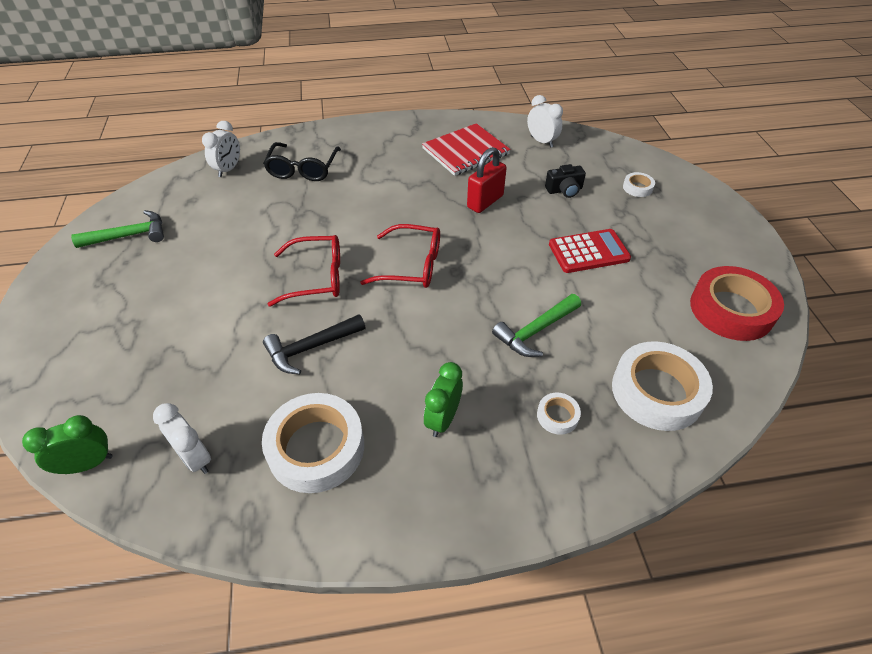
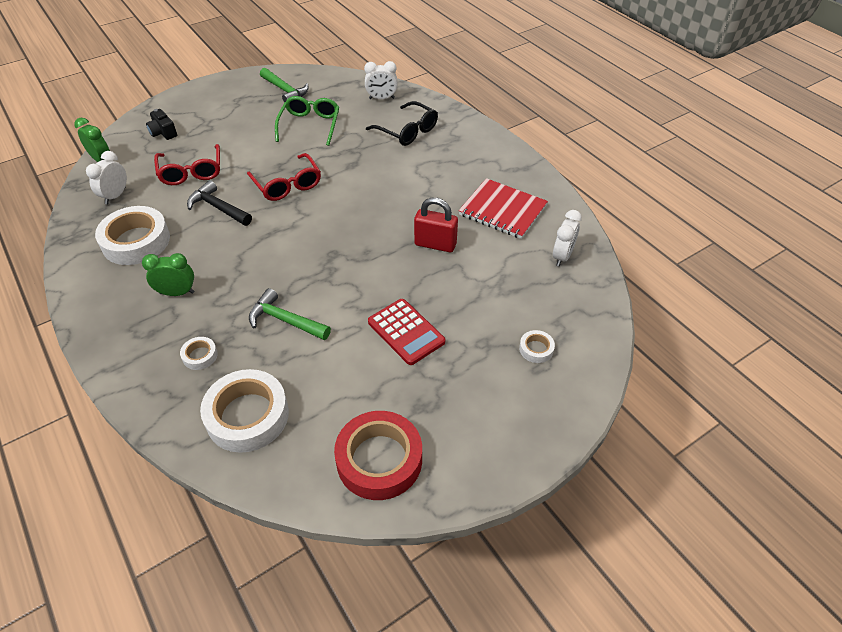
camera: 65 degrees right, 0 degrees up
black glasses [263,142,341,181] -> black glasses turned 120 degrees counterclockwise [366,101,438,146]
red glasses [360,224,440,288] -> red glasses moved to [154,144,220,185]
black camera [545,164,586,198] -> black camera moved to [146,109,177,140]
none -> green glasses [275,96,339,146]

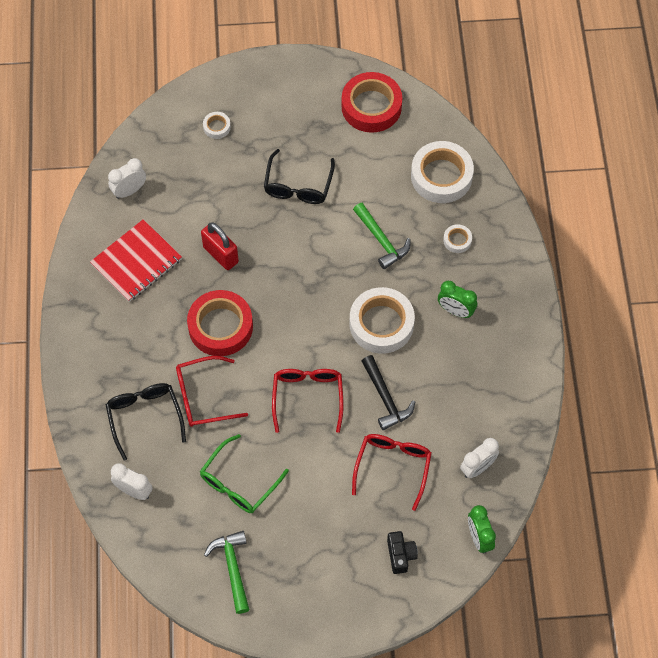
camera: 150 degrees left, 15 degrees up
white tape [95,206,170,265] -> white tape moved to [350,287,415,354]
red calculator [368,299,445,365] -> black glasses [264,149,335,204]
red notebook [459,178,548,239] -> red notebook turned 75 degrees clockwise [90,219,182,302]
none -> red glasses [176,356,248,427]
none -> red tape [187,290,253,356]

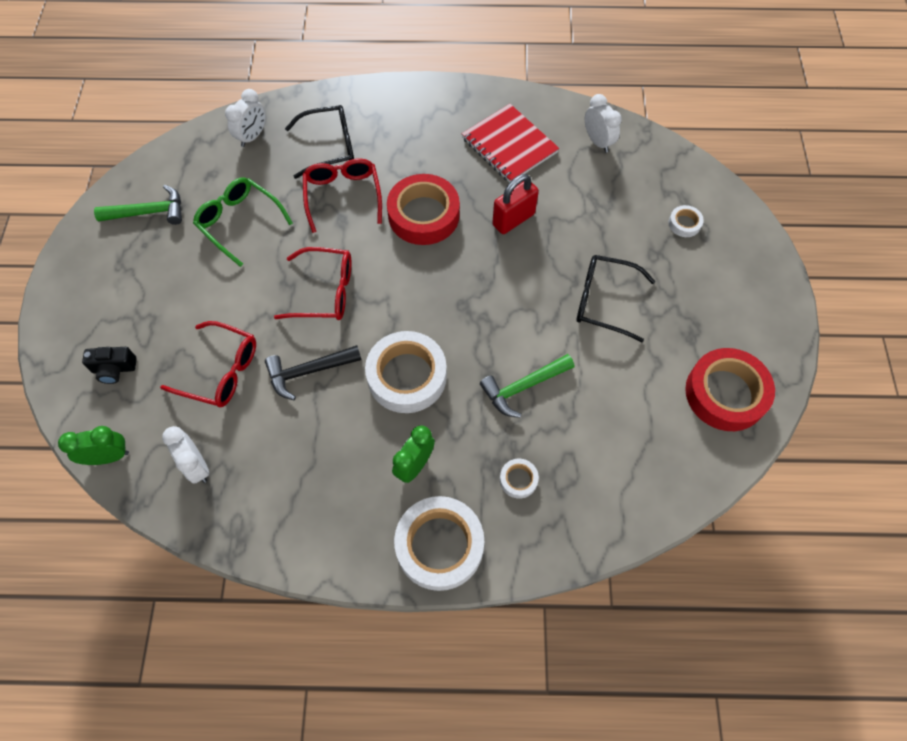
camera: 95 degrees right, 0 degrees up
white tape [411,141,474,203] -> white tape moved to [394,496,484,591]

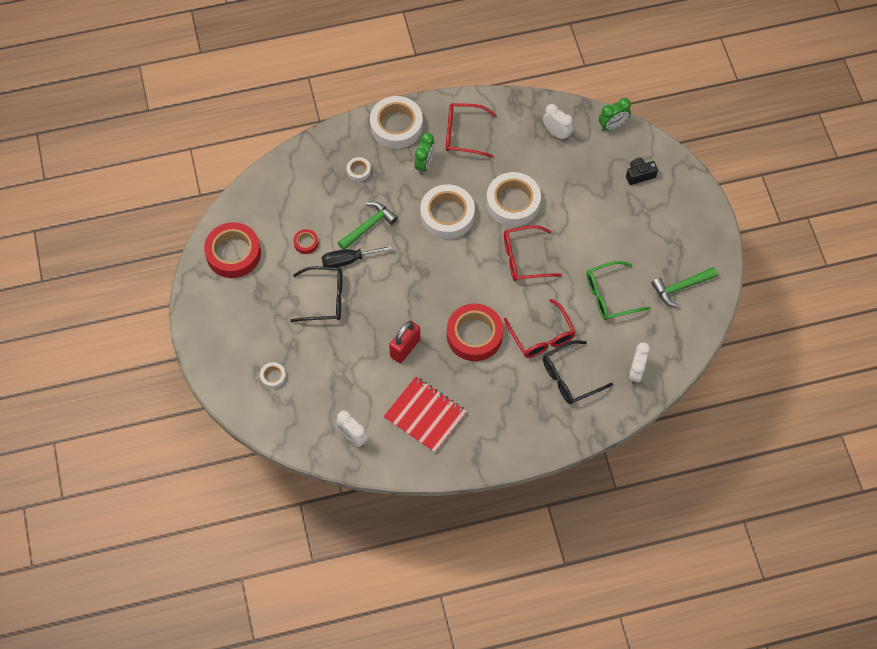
camera: 165 degrees right, 0 degrees up
red glasses [160,321,256,407] -> red glasses moved to [446,103,496,158]
green glasses [193,177,293,267] -> green glasses turned 135 degrees clockwise [586,261,651,320]
black hammer [265,345,362,400] -> white tape [486,172,541,227]
none -> red tape [293,229,318,254]
none -> black screwdriver [321,245,392,267]

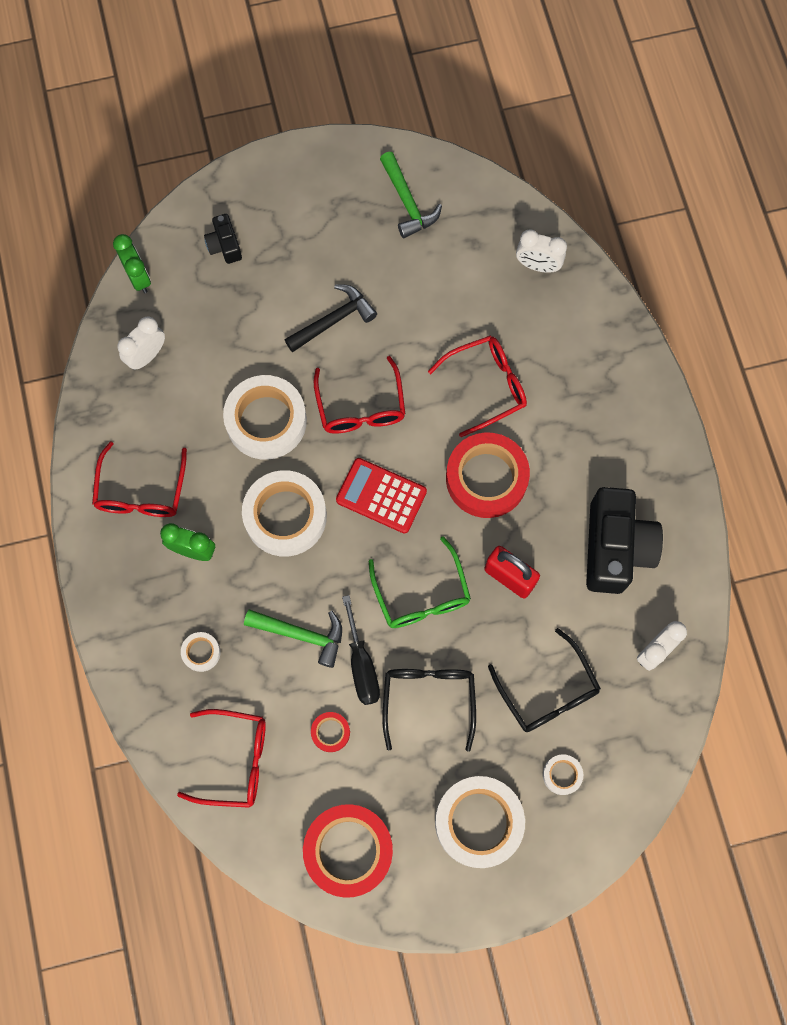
camera: 90 degrees left, 10 degrees up
green hammer [338,202,398,250] -> green hammer turned 150 degrees clockwise [244,609,342,668]
white tape [370,96,423,149] -> white tape moved to [435,776,525,868]
red notebook [383,377,467,453] -> black camera [586,487,663,594]
black glasses [543,340,613,404] -> black glasses moved to [488,628,601,732]
green glasses [586,261,651,320] -> green glasses moved to [368,536,471,628]
none -> red glasses [177,709,266,808]
none -> black hammer [285,284,377,352]
none -> red calculator [336,458,427,533]

